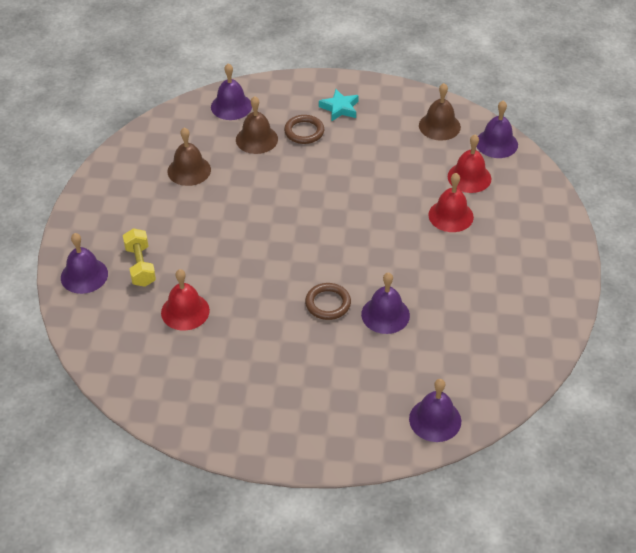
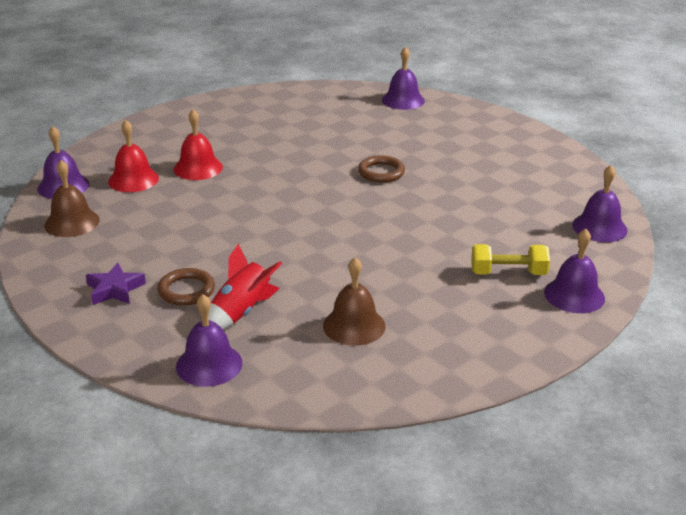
camera: 135 degrees left, 15 degrees down
yellow dumbbell [123,228,156,287] -> yellow dumbbell turned 60 degrees clockwise [471,244,550,275]
red bell [161,269,210,330] -> none
brown bell [236,96,278,154] -> red rocket [208,244,282,330]
turquoise star [319,89,359,122] -> purple star [86,263,146,305]
purple bell [361,272,410,334] -> purple bell moved to [572,165,628,242]

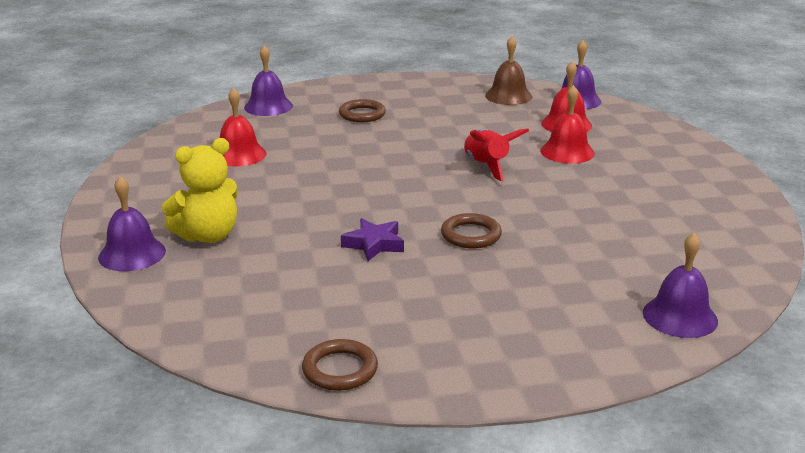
camera: 120 degrees right, 5 degrees down
purple star [86,263,146,305] -> purple star moved to [341,218,404,261]
red rocket [208,244,282,330] -> red rocket moved to [464,129,529,181]
brown bell [323,257,386,346] -> red bell [220,88,266,167]
yellow dumbbell [471,244,550,275] -> yellow teddy bear [162,138,238,243]
purple bell [572,165,628,242] -> none
none -> brown ring [302,339,378,391]

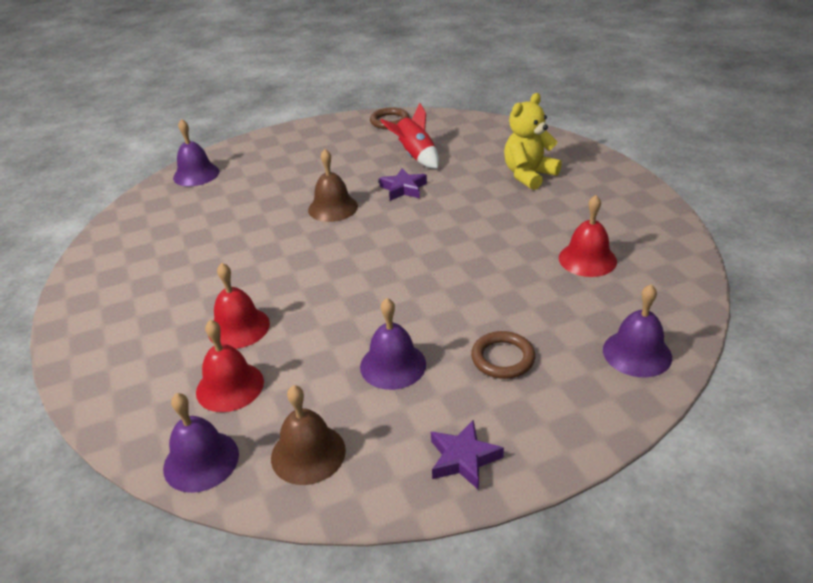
camera: 170 degrees right, 10 degrees up
purple bell [98,176,166,271] -> purple bell moved to [360,298,426,390]
brown ring [441,213,502,248] -> brown bell [308,149,358,222]
red rocket [464,129,529,181] -> red rocket moved to [380,103,439,169]
none -> purple star [431,420,504,490]

